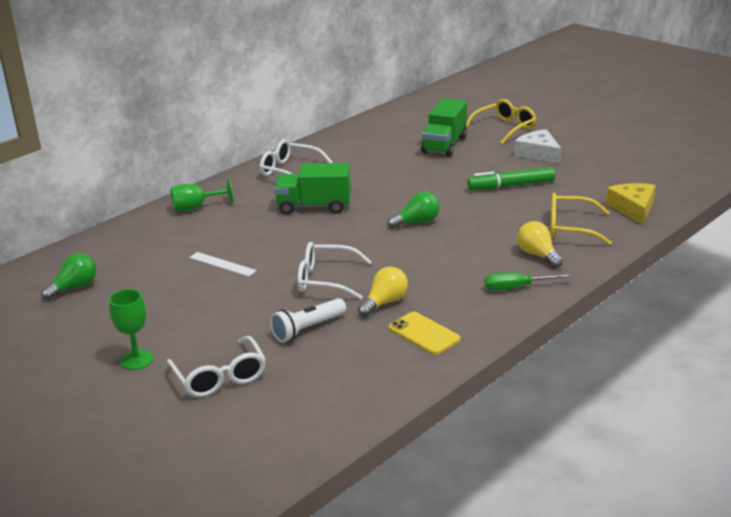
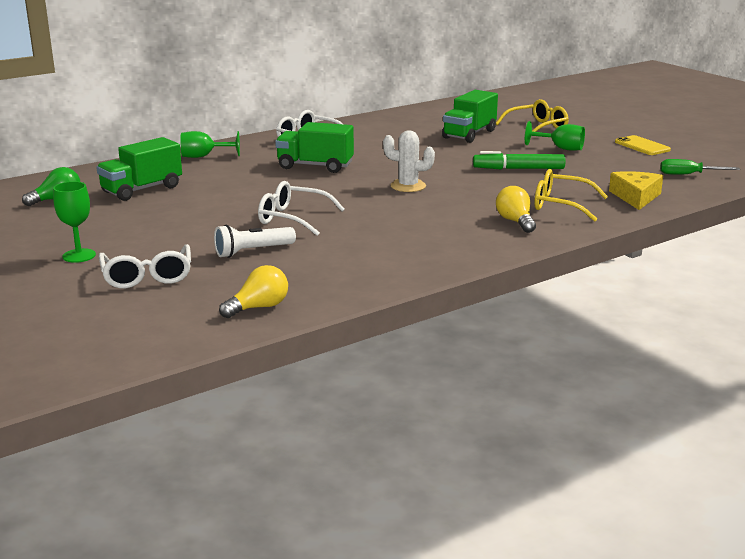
camera: 10 degrees right, 5 degrees down
white ruler [189,252,257,277] -> none
yellow light bulb [358,267,408,317] -> yellow light bulb moved to [219,265,288,318]
green light bulb [387,192,440,229] -> white cactus [383,130,435,192]
yellow phone [389,312,461,355] -> yellow phone moved to [615,135,671,155]
green screwdriver [484,273,572,290] -> green screwdriver moved to [660,159,740,175]
white cheese [514,129,562,164] -> green goblet [525,121,585,151]
none -> green truck [96,137,182,201]

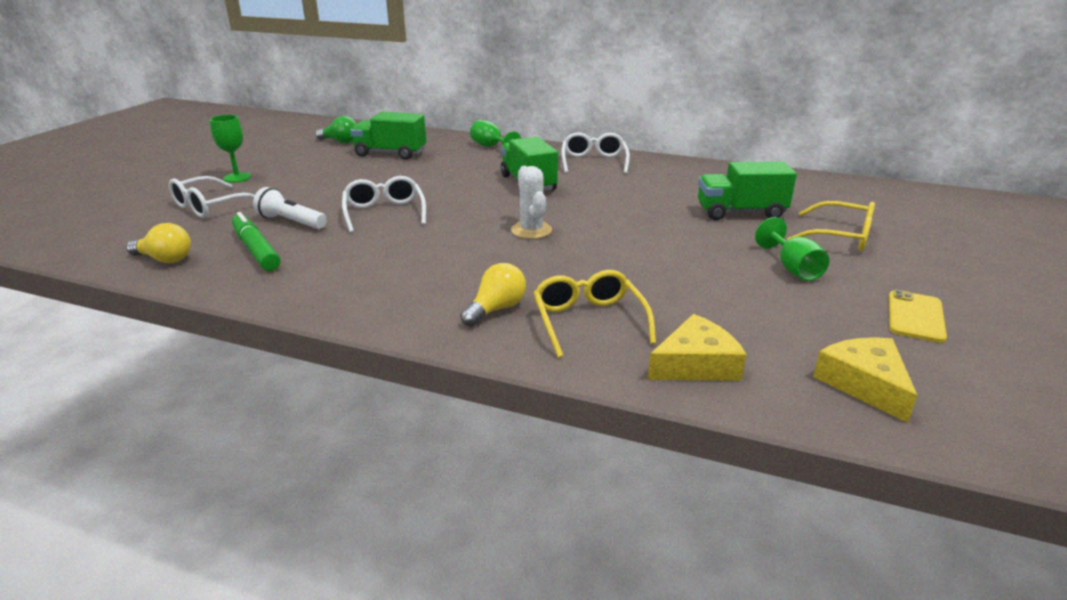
camera: 55 degrees right, 5 degrees up
green marker [473,151,566,170] -> green marker moved to [232,212,281,271]
green screwdriver [660,159,740,175] -> yellow cheese [813,337,918,423]

